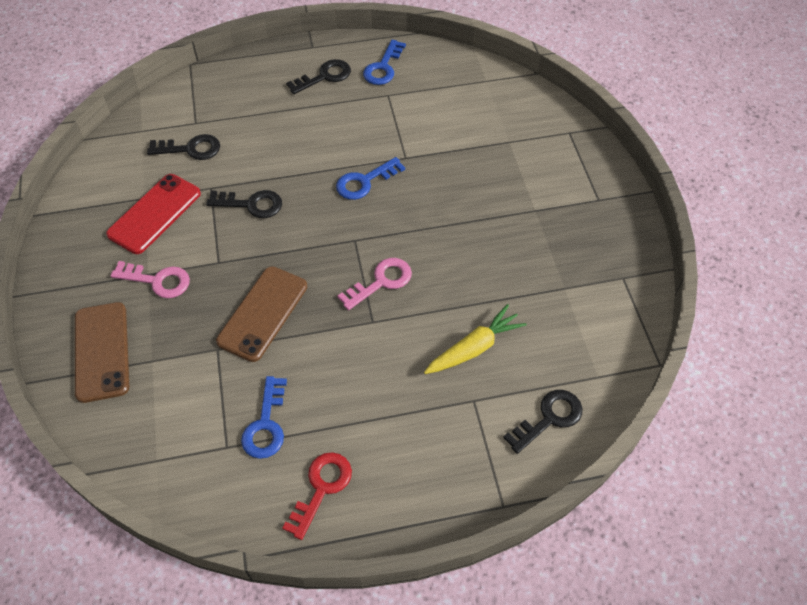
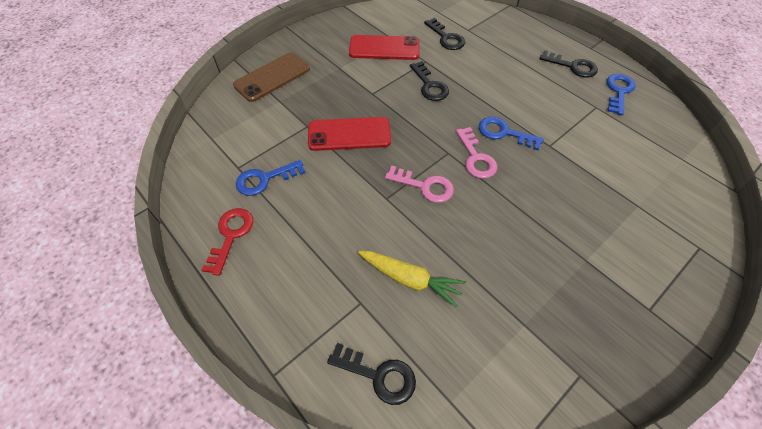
camera: 60 degrees right, 0 degrees up
pink key [111,261,190,298] -> pink key moved to [456,127,498,179]
brown phone [216,266,307,362] -> red phone [308,117,391,151]
red key [282,452,352,540] -> red key turned 75 degrees counterclockwise [202,208,253,276]
blue key [363,39,406,85] -> blue key turned 120 degrees clockwise [607,74,635,115]

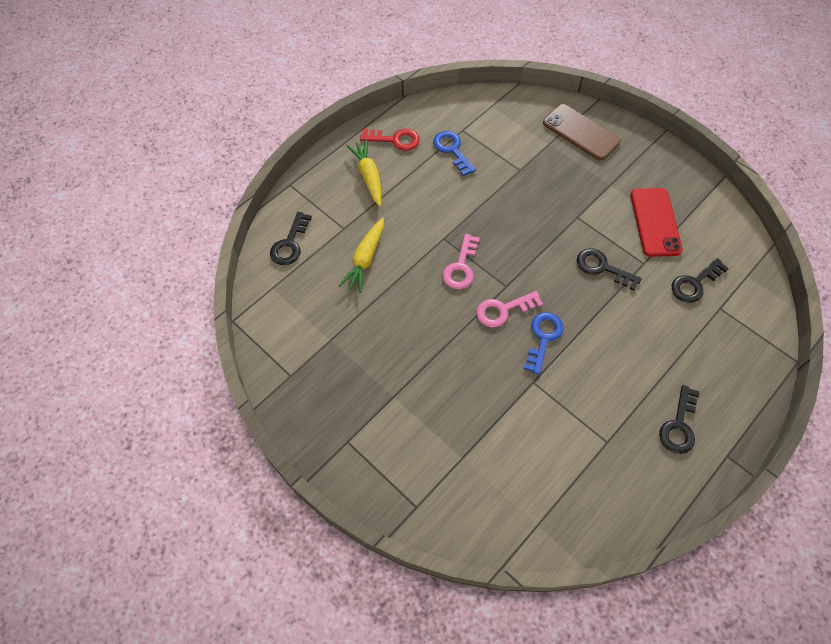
camera: 85 degrees right, 5 degrees up
red phone [308,117,391,151] -> none
black key [410,61,449,101] -> black key turned 60 degrees clockwise [577,248,642,291]
blue key [607,74,635,115] -> none
none -> yellow carrot [346,140,382,207]

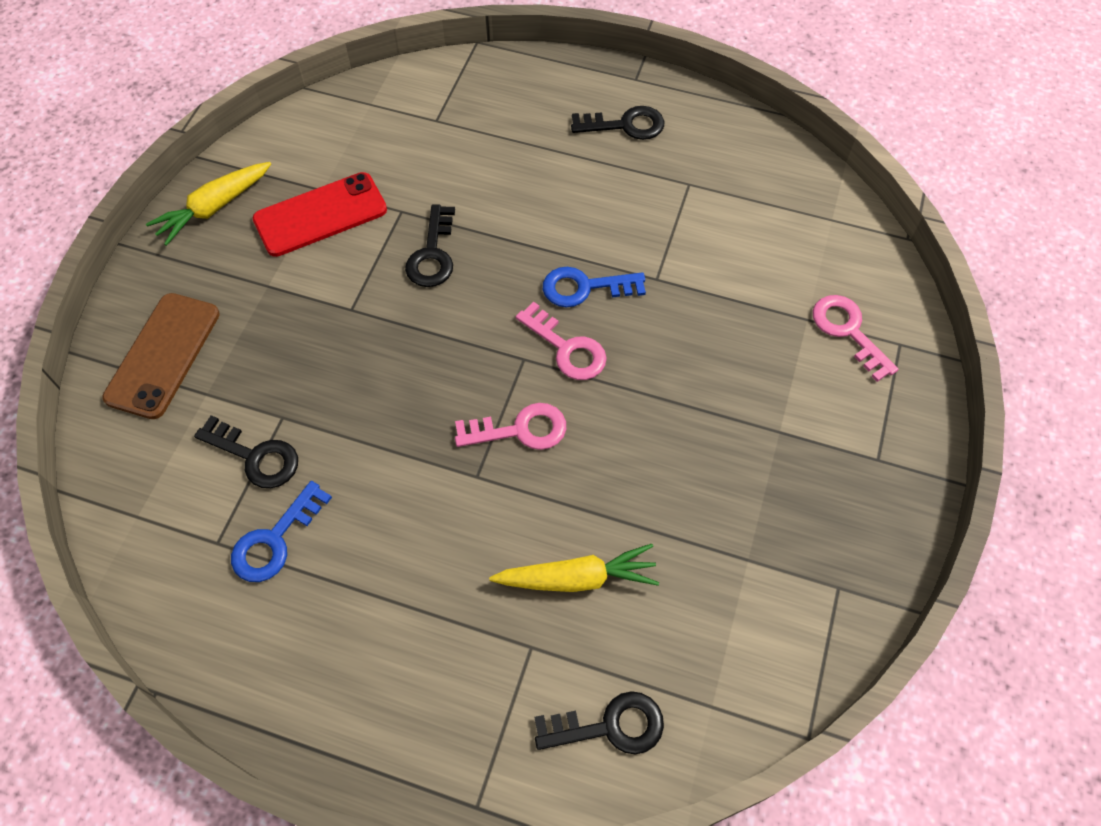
camera: 115 degrees left, 0 degrees up
yellow carrot [346,140,382,207] -> yellow carrot moved to [146,162,271,246]
red key [360,128,420,151] -> none
black key [672,258,729,303] -> black key moved to [194,415,298,488]
none -> pink key [813,295,898,382]

